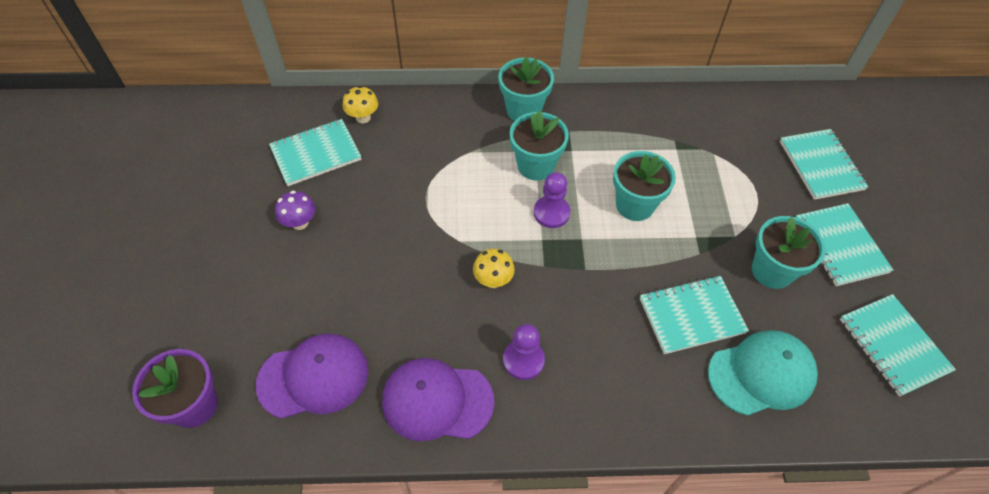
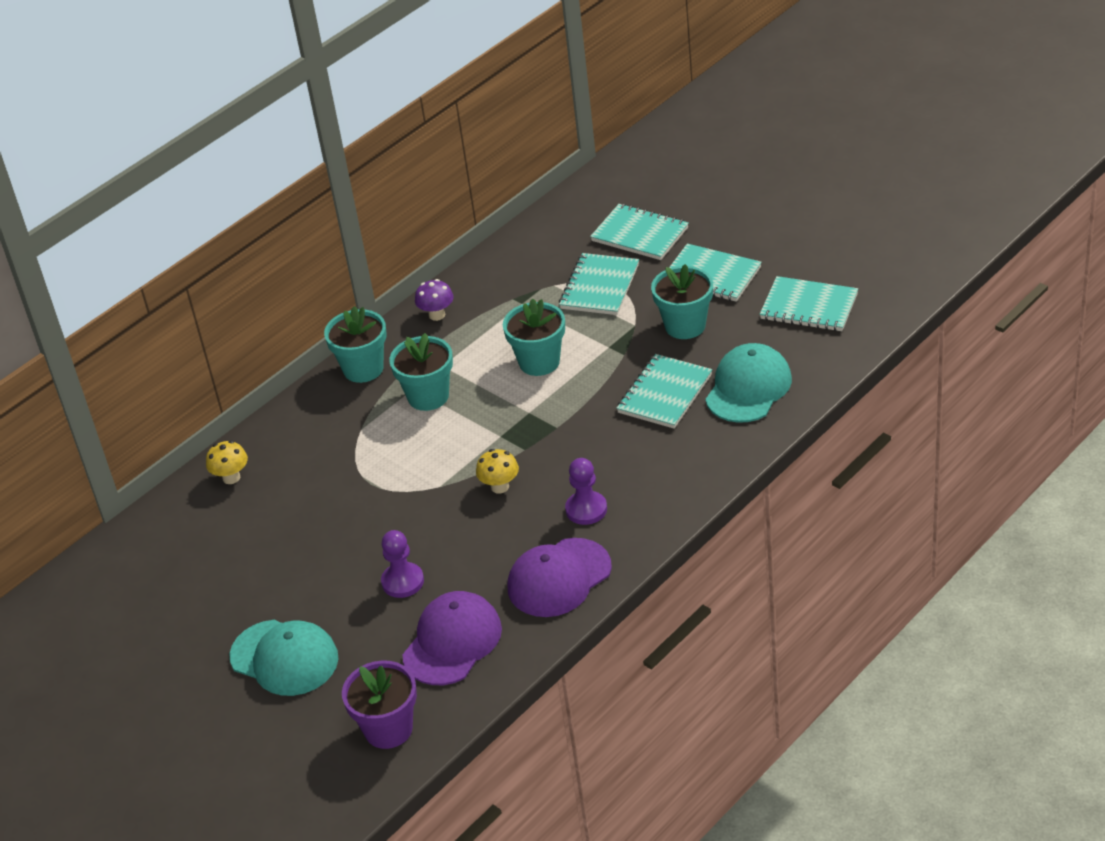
camera: 40 degrees left, 15 degrees down
turquoise notebook [269,119,361,186] -> turquoise notebook moved to [559,253,639,315]
purple mushroom [275,191,315,230] -> purple mushroom moved to [415,279,454,321]
purple pawn [534,172,570,228] -> purple pawn moved to [381,530,424,598]
none -> turquoise cap [229,620,338,696]

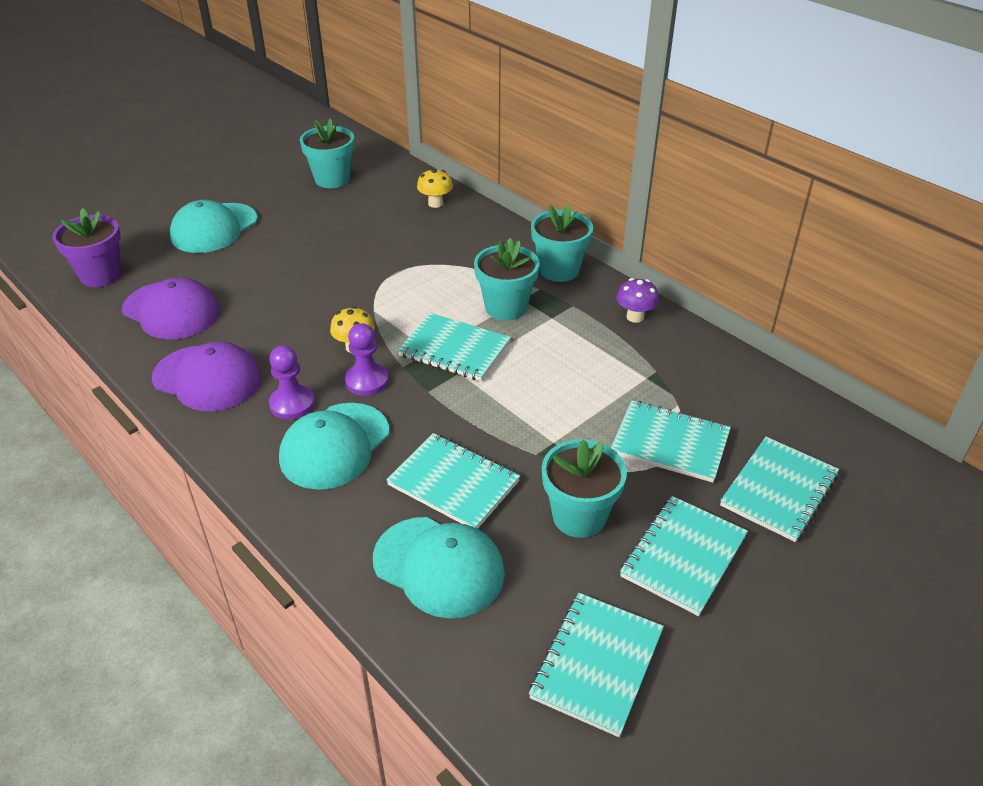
camera: 90 degrees right, 0 degrees up
purple pawn [381,530,424,598] -> purple pawn moved to [345,323,389,396]
turquoise flower pot [503,299,565,376] -> turquoise flower pot moved to [300,118,354,188]
purple cap [508,538,612,617] -> purple cap turned 150 degrees clockwise [152,342,261,411]
none -> turquoise cap [279,403,389,490]
none -> turquoise notebook [398,313,511,381]

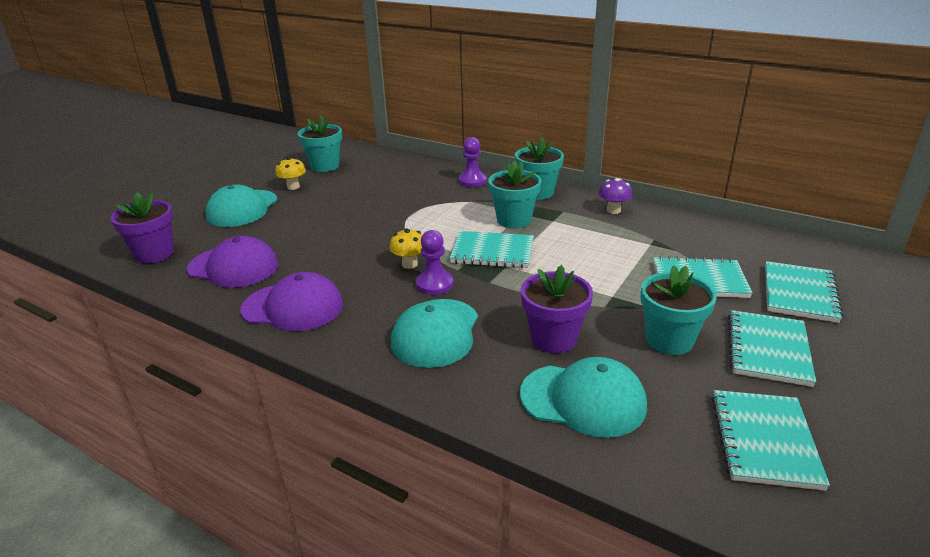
camera: 15 degrees left, 10 degrees down
purple pawn [269,346,315,419] -> purple pawn moved to [458,137,487,187]
turquoise notebook [386,433,520,529] -> purple flower pot [521,265,593,353]
yellow mushroom [417,169,453,208] -> yellow mushroom moved to [275,157,306,190]

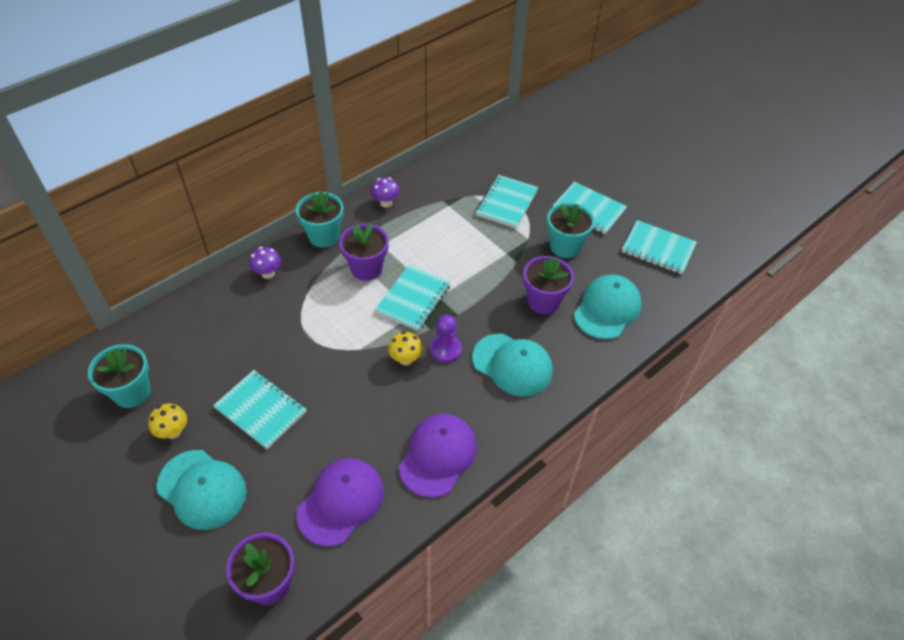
camera: 75 degrees left, 20 degrees up
purple pawn [458,137,487,187] -> purple mushroom [249,247,281,279]
turquoise flower pot [488,161,541,228] -> purple flower pot [339,223,389,281]
turquoise notebook [765,261,844,323] -> turquoise notebook moved to [213,370,307,449]

